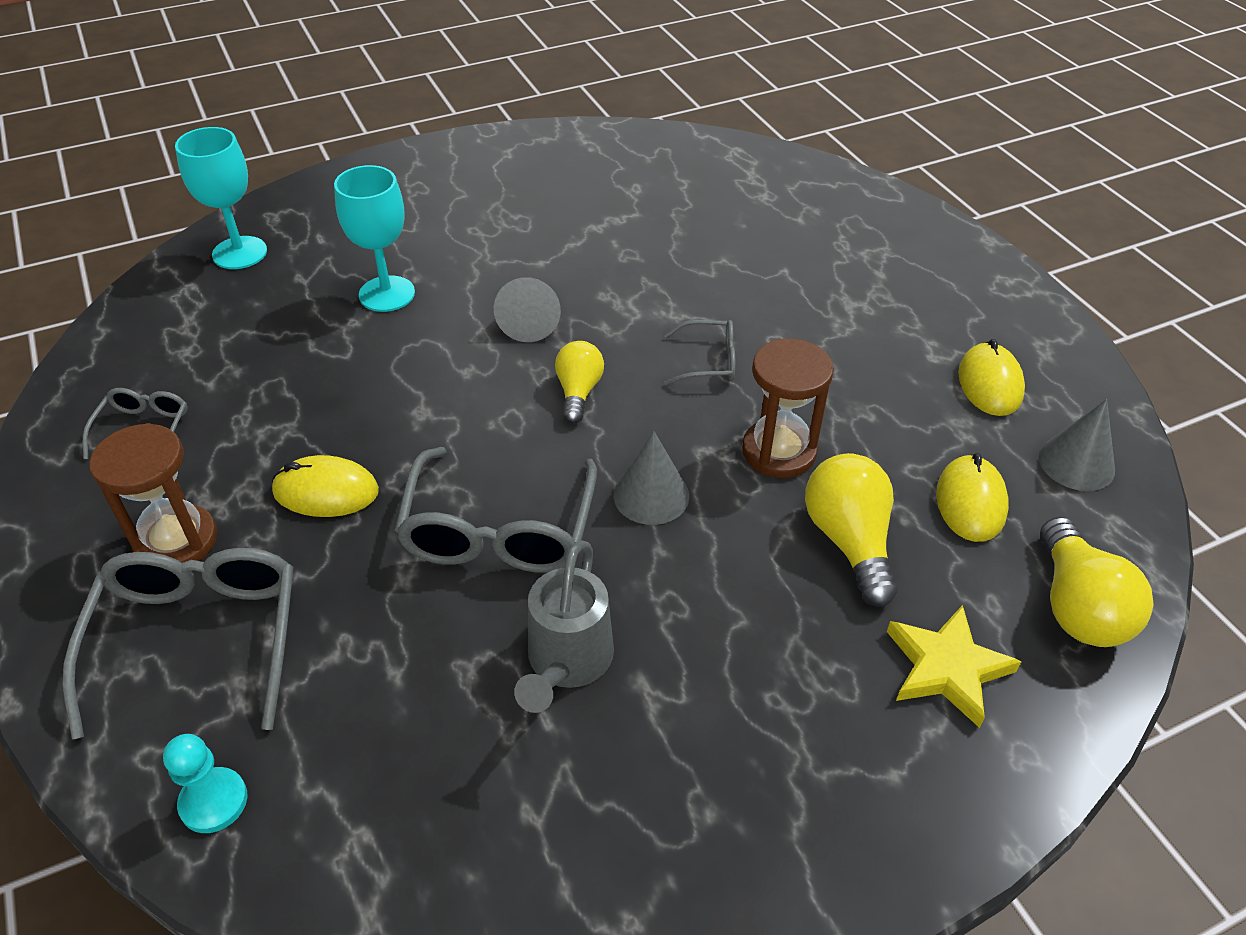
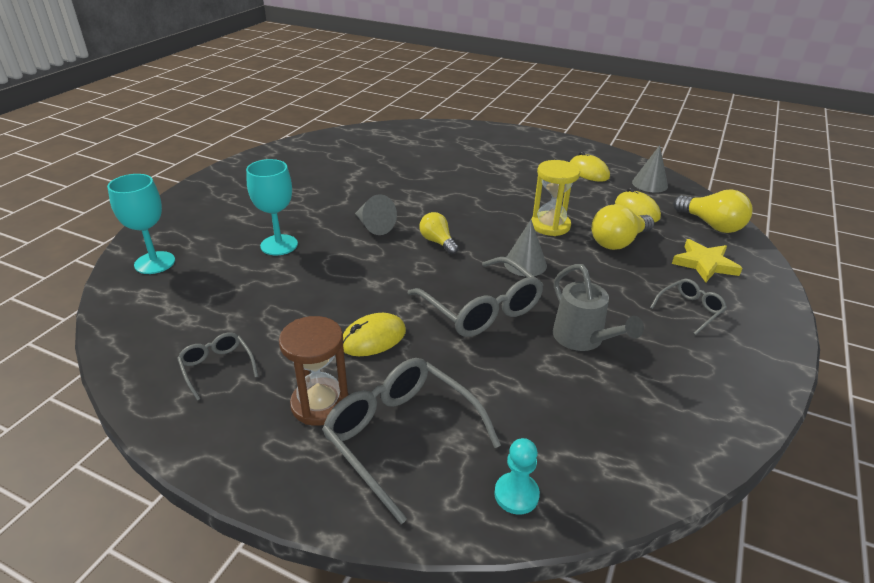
camera: 40 degrees left, 10 degrees down
grey glasses [664,320,735,386] -> grey glasses moved to [650,279,727,335]
brown hourglass [742,339,834,478] -> yellow hourglass [531,160,580,236]
yellow light bulb [805,453,898,607] -> yellow light bulb turned 75 degrees counterclockwise [591,204,654,250]

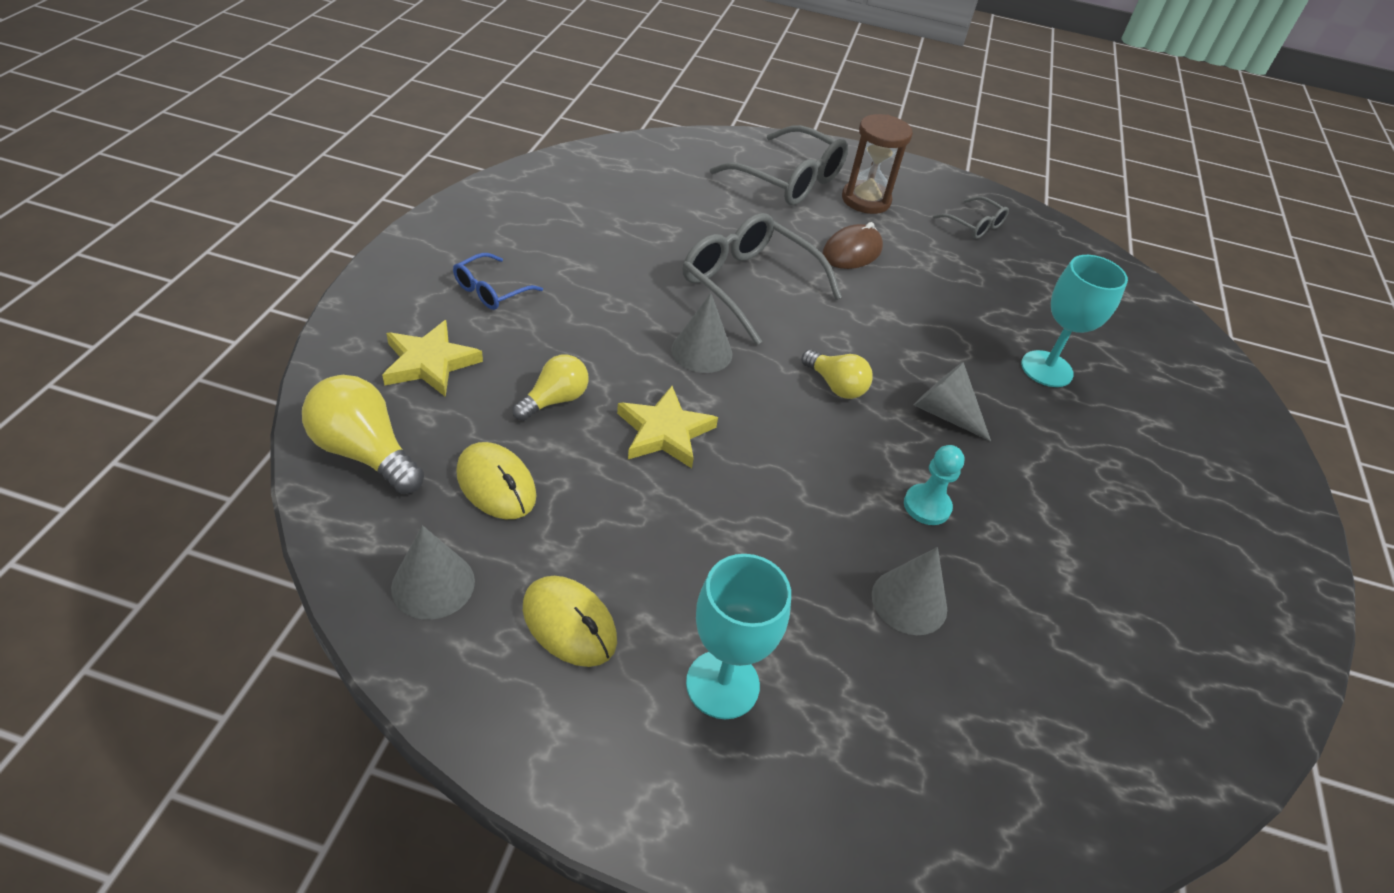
camera: 165 degrees right, 10 degrees up
turquoise goblet [107,174,175,274] -> turquoise goblet moved to [686,554,791,719]
yellow mouse [343,313,406,356] -> brown mouse [823,222,883,269]
turquoise pawn [494,438,540,515] -> turquoise pawn moved to [904,445,965,525]
yellow hourglass [531,160,580,236] -> yellow star [617,386,718,468]
grey watering can [553,264,644,351] -> none
yellow light bulb [591,204,654,250] -> yellow light bulb [513,354,589,421], size x0.65
grey glasses [650,279,727,335] -> blue glasses [453,253,543,310]
none -> grey cone [872,547,947,635]

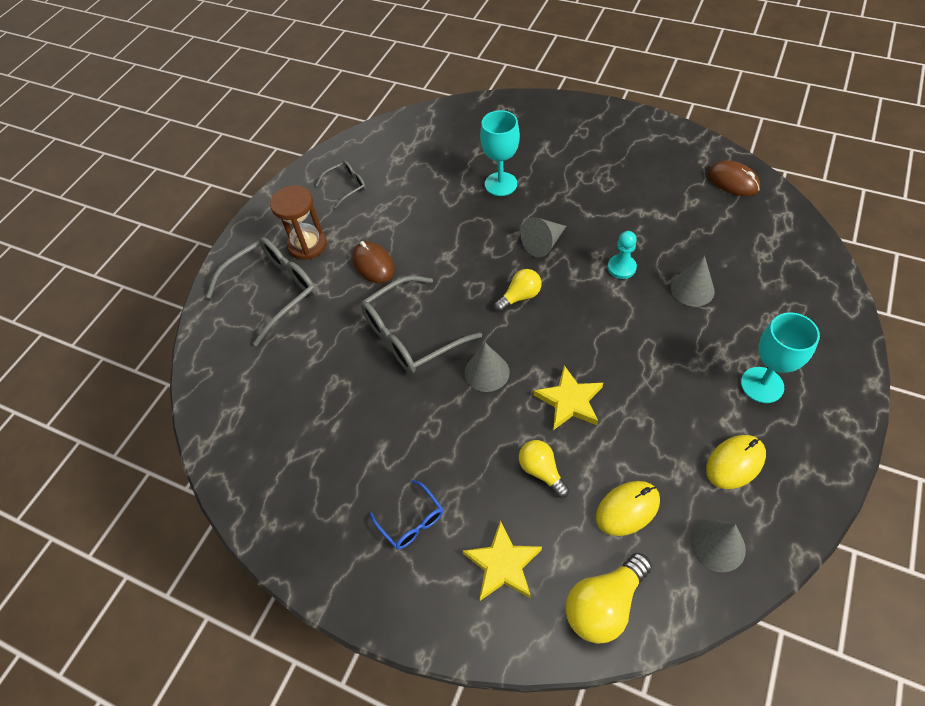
camera: 70 degrees left, 10 degrees up
none -> brown mouse [708,161,760,196]

